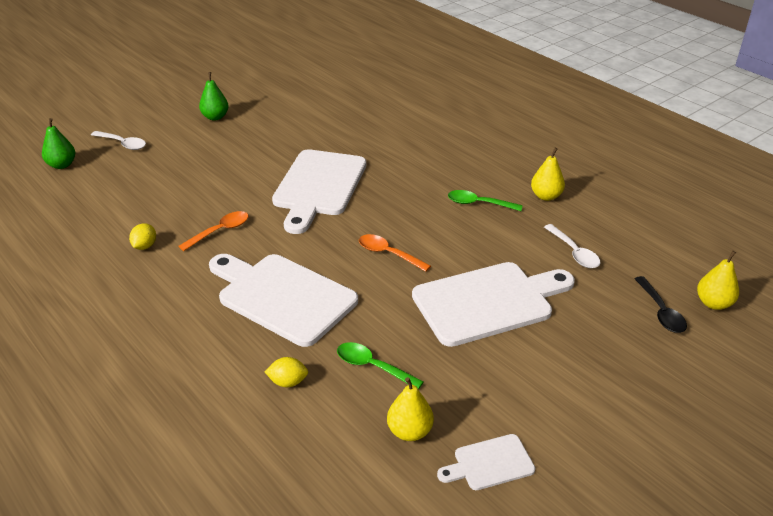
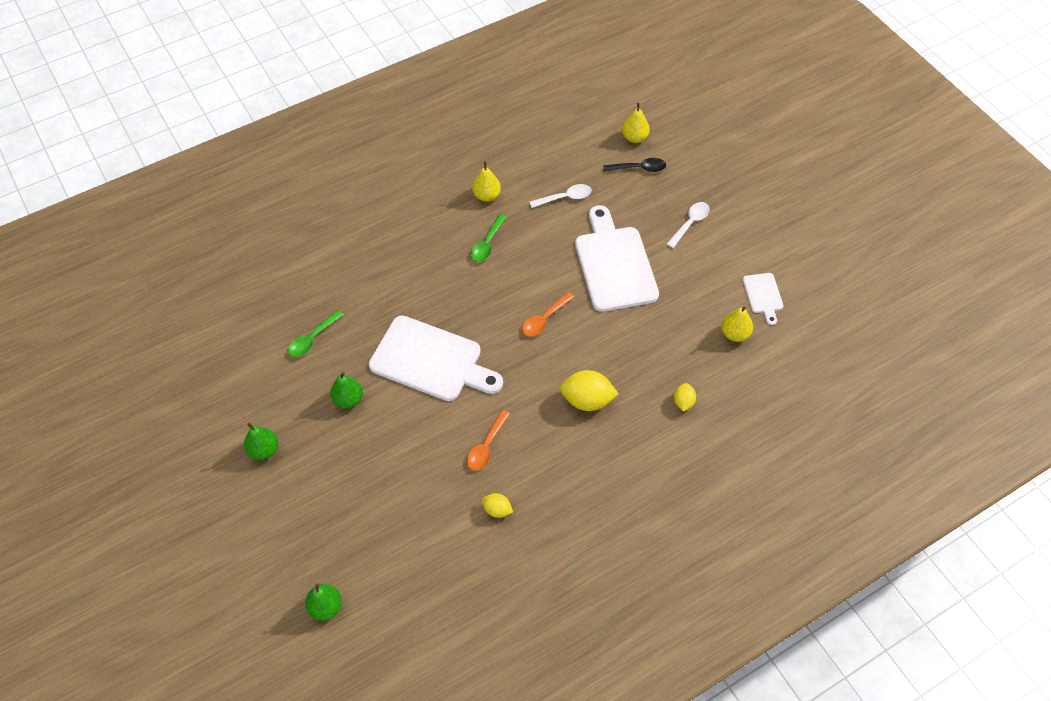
camera: 80 degrees left, 20 degrees up
white spoon [91,131,146,150] -> white spoon moved to [667,202,710,248]
orange spoon [178,211,248,251] -> orange spoon turned 120 degrees counterclockwise [467,410,510,470]
white cutting board [209,254,358,347] -> yellow lemon [560,370,618,411]
green spoon [337,342,424,389] -> green spoon moved to [288,310,344,357]
none -> green pear [330,372,363,408]

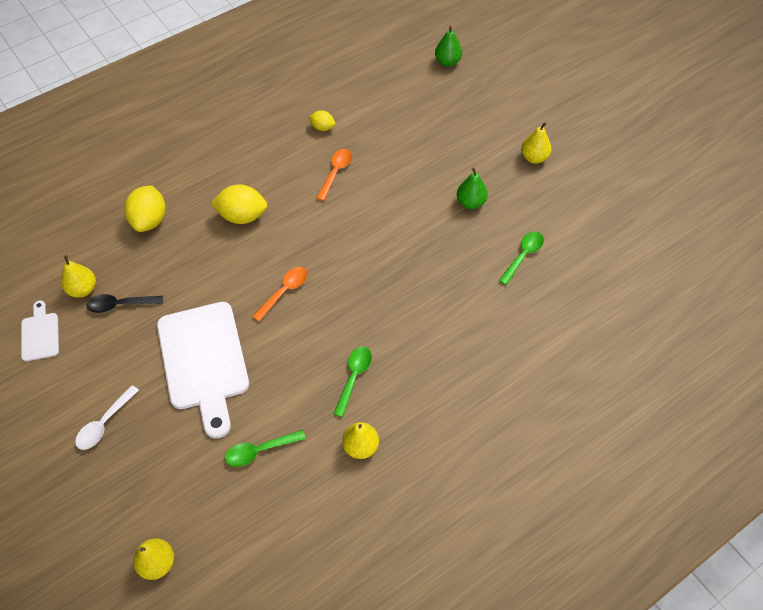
camera: 175 degrees right, 0 degrees up
green pear [244,423,278,460] -> yellow pear [521,122,551,164]
white cutting board [369,316,503,401] -> none
white spoon [530,184,592,208] -> green spoon [225,430,306,467]
black spoon [603,158,666,172] -> black spoon moved to [87,294,163,313]
yellow lemon [674,383,696,412] -> yellow lemon [124,185,166,232], size x1.82

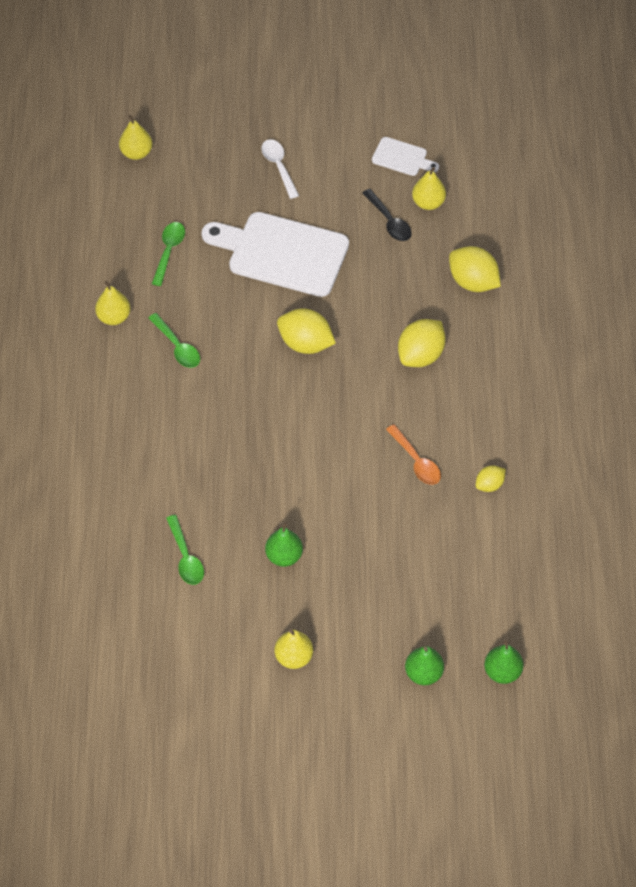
camera: 125 degrees right, 0 degrees up
black spoon [87,294,163,313] -> black spoon turned 120 degrees clockwise [363,189,412,241]
orange spoon [252,267,308,322] -> yellow lemon [277,309,336,354]
none -> green pear [405,646,444,685]

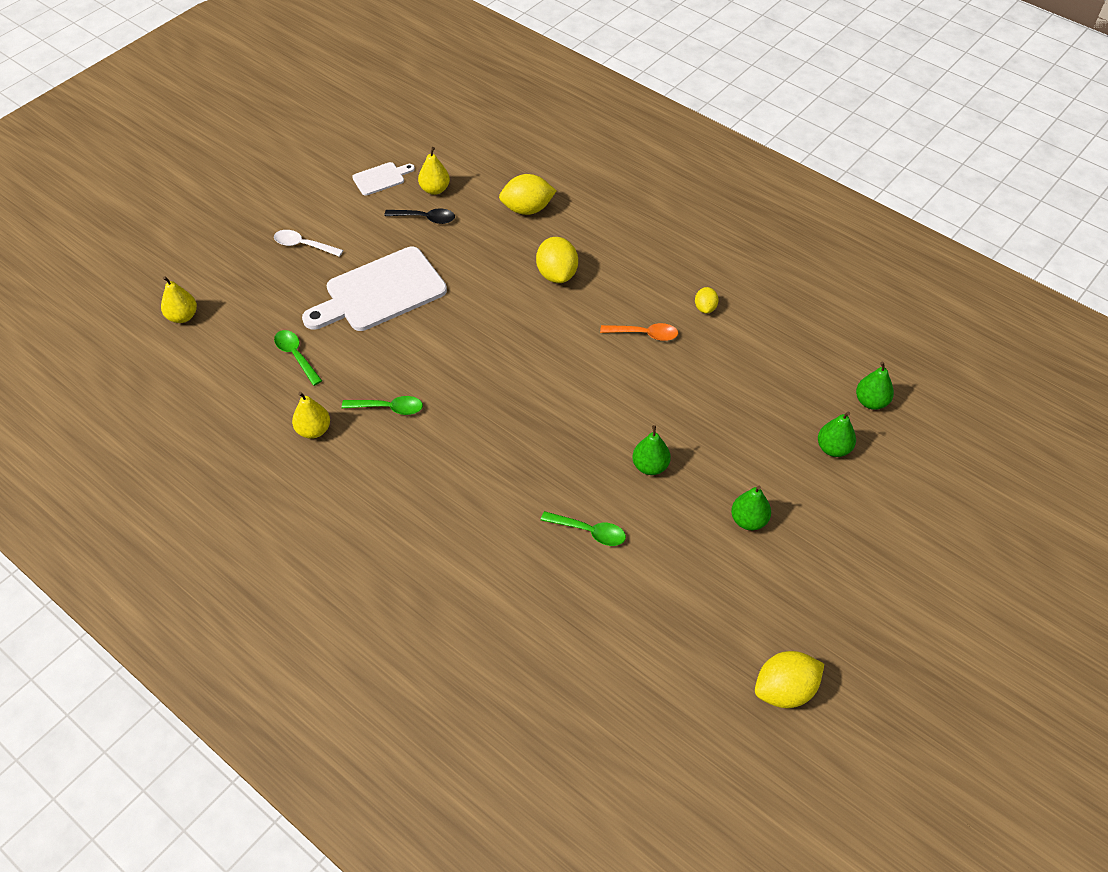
camera: 50 degrees left, 5 degrees down
yellow pear [275,629,313,669] -> green pear [731,486,771,530]
yellow lemon [277,309,336,354] -> yellow lemon moved to [755,651,824,708]

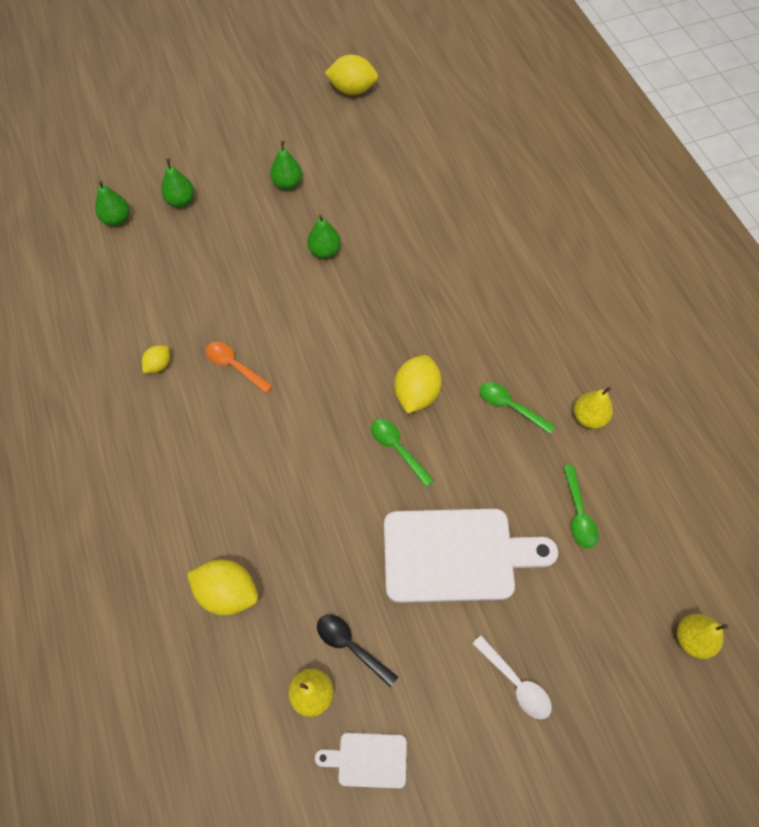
camera: 150 degrees left, 10 degrees up
yellow lemon [536,237,578,283] -> yellow lemon moved to [394,355,442,414]
green spoon [541,511,626,546] -> green spoon moved to [371,419,434,487]

